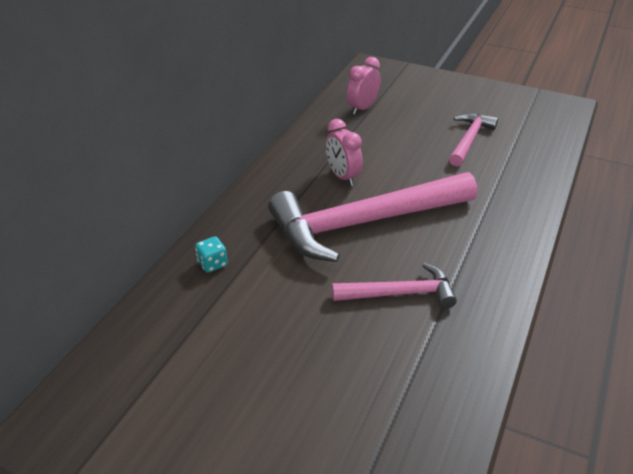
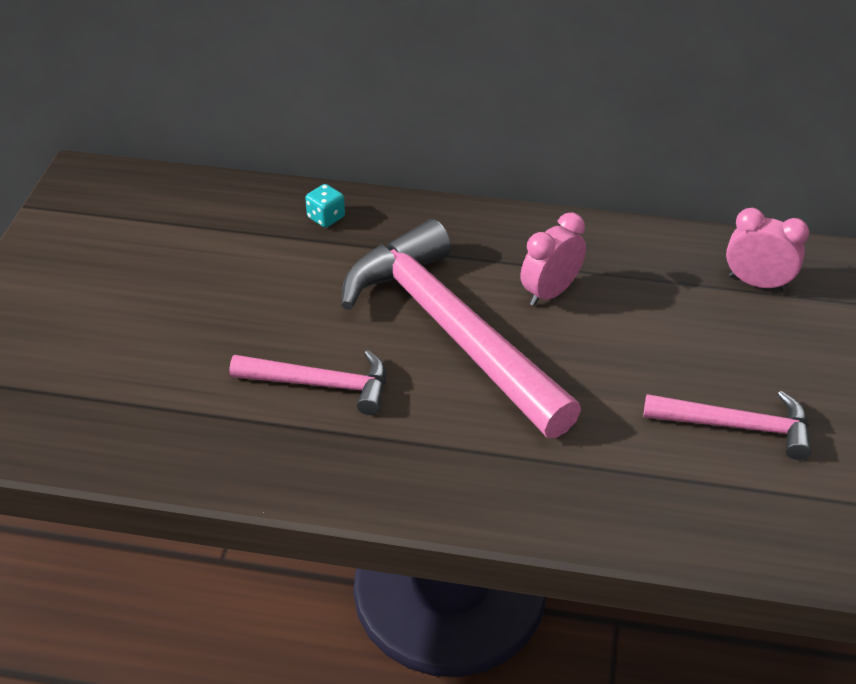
camera: 75 degrees right, 5 degrees up
pink hammer [332,263,457,308] -> pink hammer turned 60 degrees counterclockwise [230,350,386,415]

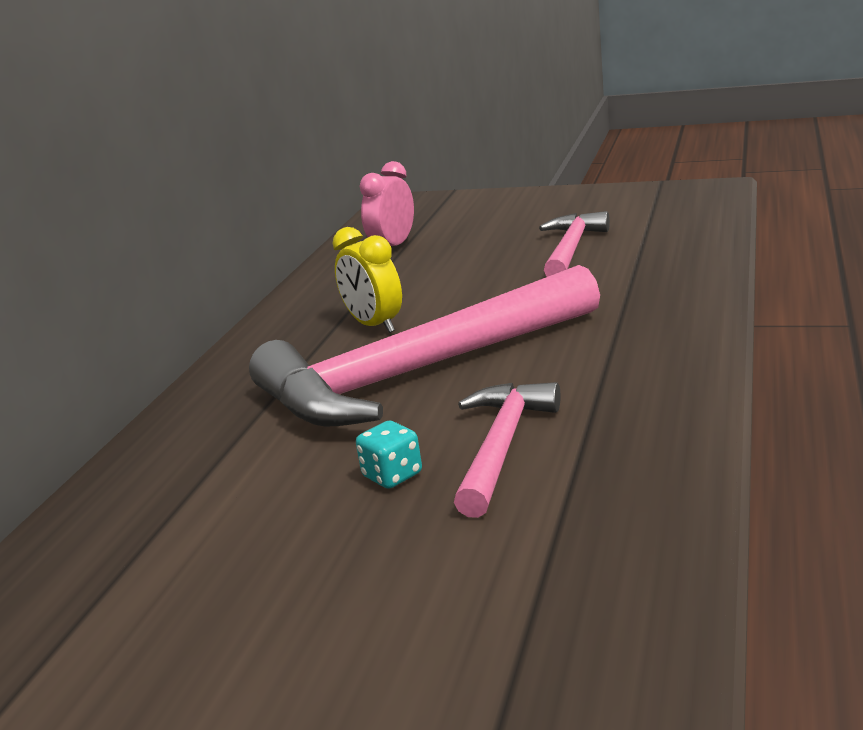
camera: 80 degrees left, 20 degrees down
turquoise dice [305,184,345,228] -> turquoise dice moved to [356,421,422,489]
pink clock [521,212,586,306] -> yellow clock [332,227,402,333]

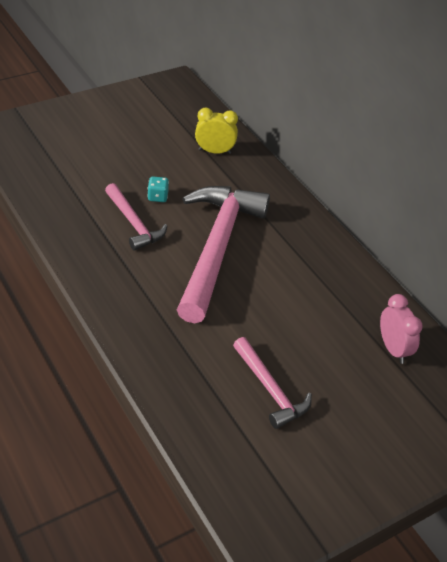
camera: 125 degrees right, 20 degrees up
yellow clock [332,227,402,333] -> yellow clock moved to [195,108,238,154]

